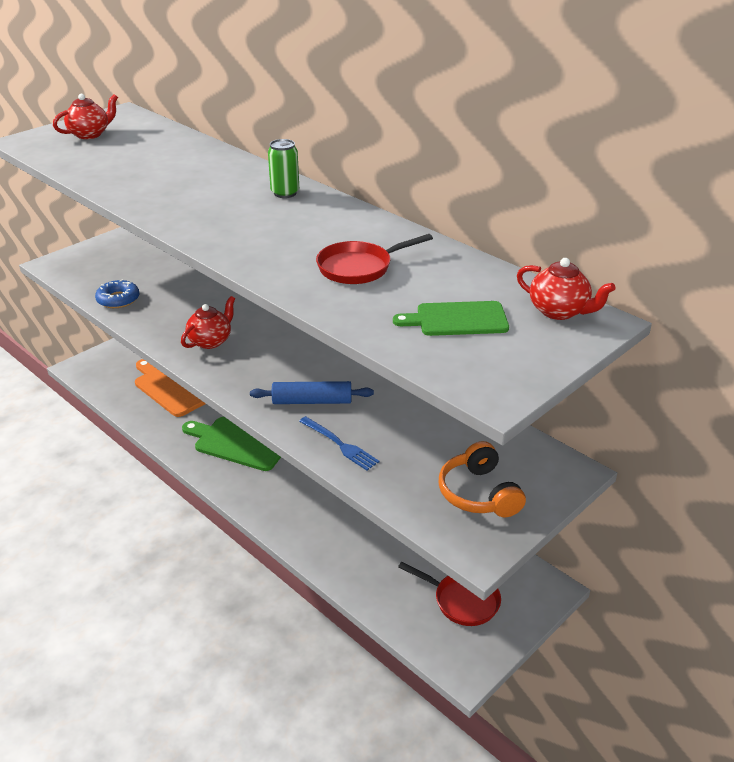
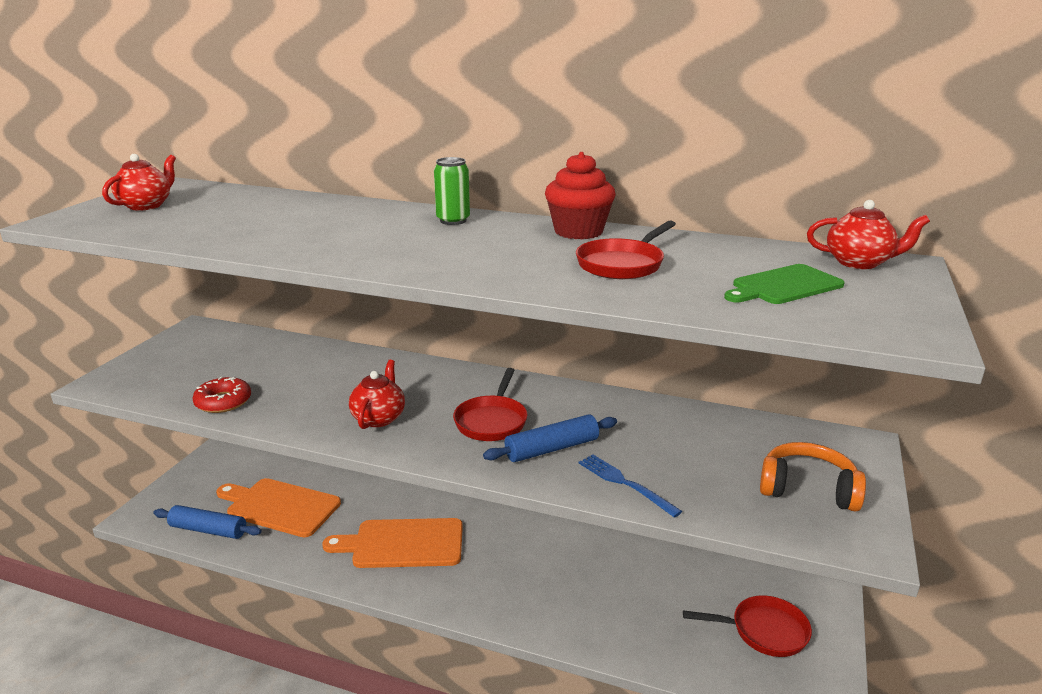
camera: 25 degrees left, 10 degrees down
blue donut [95,280,139,308] -> red donut [192,377,251,413]
green cutting board [182,417,281,471] -> orange cutting board [322,518,463,568]
blue fork [299,416,379,470] -> blue fork turned 150 degrees counterclockwise [579,454,682,518]
orange headphones [439,441,526,517] -> orange headphones turned 150 degrees clockwise [760,442,866,512]
none -> blue rolling pin [153,505,262,539]
none -> red pan [453,368,527,441]
none -> red cupcake [545,152,616,239]

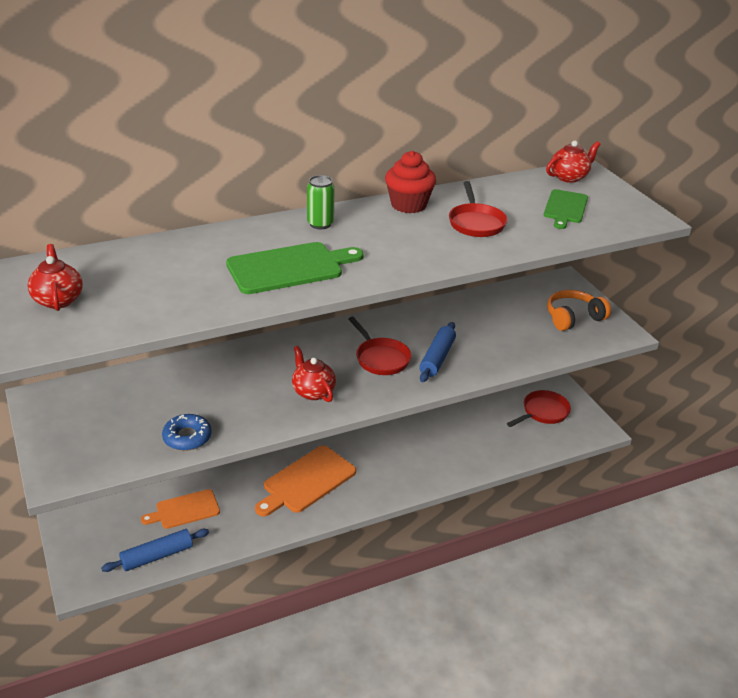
camera: 45 degrees left, 10 degrees up
red donut [192,377,251,413] -> blue donut [162,414,212,451]
orange cutting board [216,478,341,537] -> orange cutting board [141,489,220,529], size x0.65
blue fork [579,454,682,518] -> none
none -> green cutting board [226,242,364,294]

